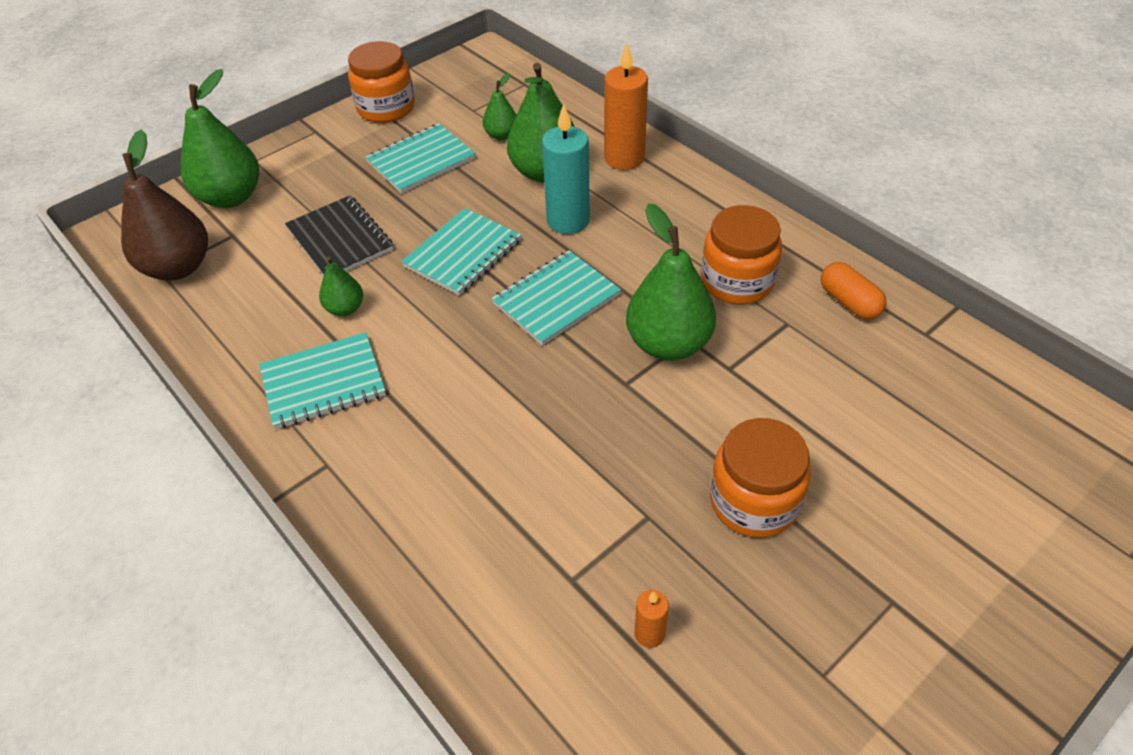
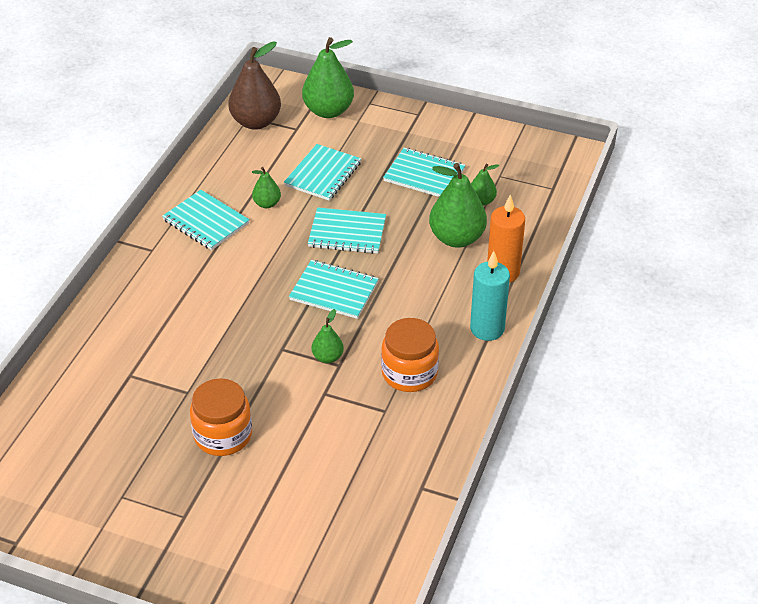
camera: 60 degrees right, 5 degrees down
black notebook [285,195,393,275] -> turquoise notebook [284,144,361,201]
orange jar [348,41,415,123] -> none
turquoise candle [542,104,590,234] -> turquoise candle moved to [470,251,510,341]
green pear [626,203,716,361] -> green pear [312,309,344,363], size x0.51
orange candle [635,590,669,648] -> none
orange capsule [821,262,886,320] -> none

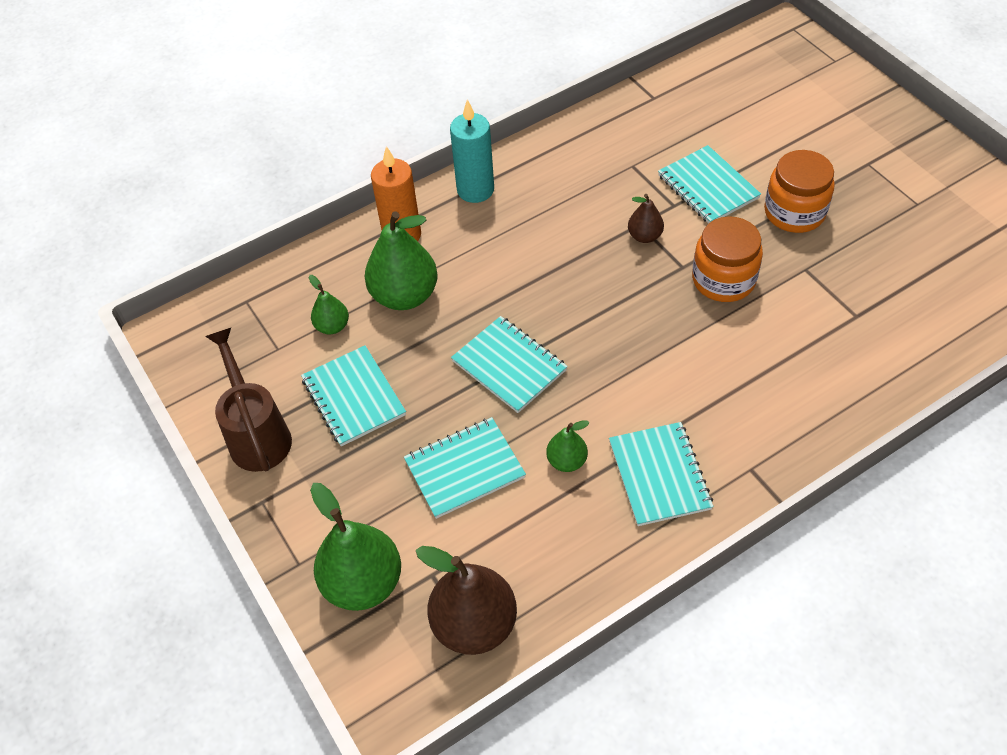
camera: 140 degrees left, 10 degrees up
turquoise notebook [289,260,379,319] -> turquoise notebook moved to [658,145,761,224]
green pear [312,309,344,363] -> brown pear [628,194,664,243]
orange jar [381,318,439,392] -> orange jar moved to [692,216,763,302]
none -> brown watering can [205,328,292,472]

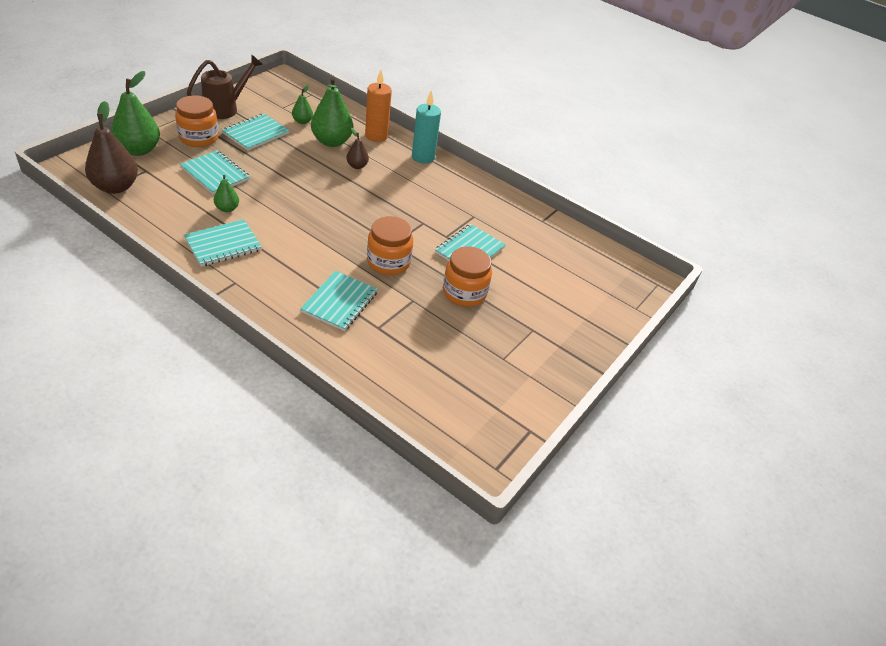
camera: 60 degrees right, 10 degrees down
turquoise notebook [451,316,568,413] -> turquoise notebook moved to [300,271,378,331]
brown pear [628,194,664,243] -> brown pear moved to [346,128,369,169]
none -> orange jar [175,95,219,147]

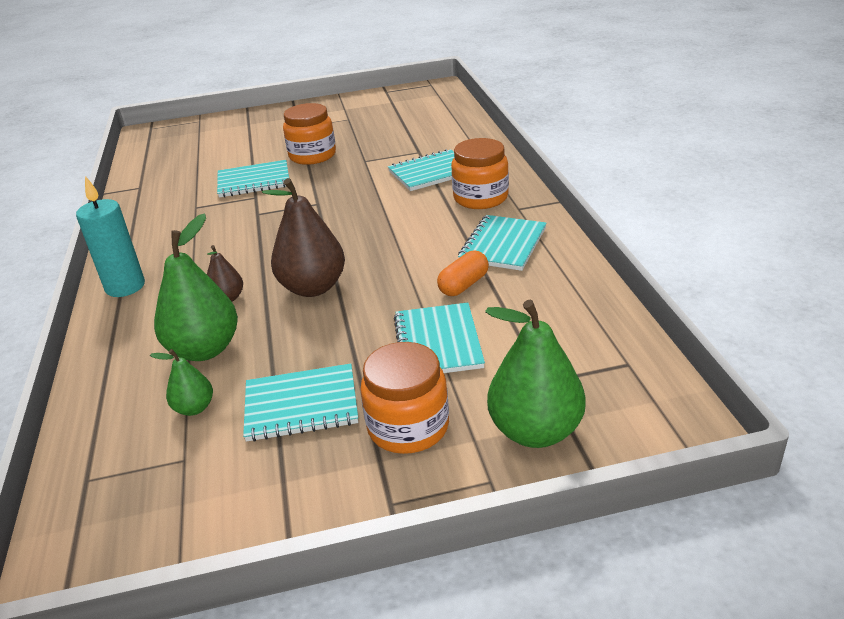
camera: 130 degrees left, 10 degrees down
brown pear [85,101,138,194] -> brown pear moved to [262,178,345,297]
turquoise notebook [184,219,262,267] -> turquoise notebook turned 75 degrees counterclockwise [458,215,547,271]
brown watering can [187,55,263,119] -> none
green pear [214,175,239,212] -> orange capsule [437,251,489,296]
orange candle [365,70,392,142] -> none
orange jar [367,216,413,275] -> orange jar moved to [451,138,509,209]

